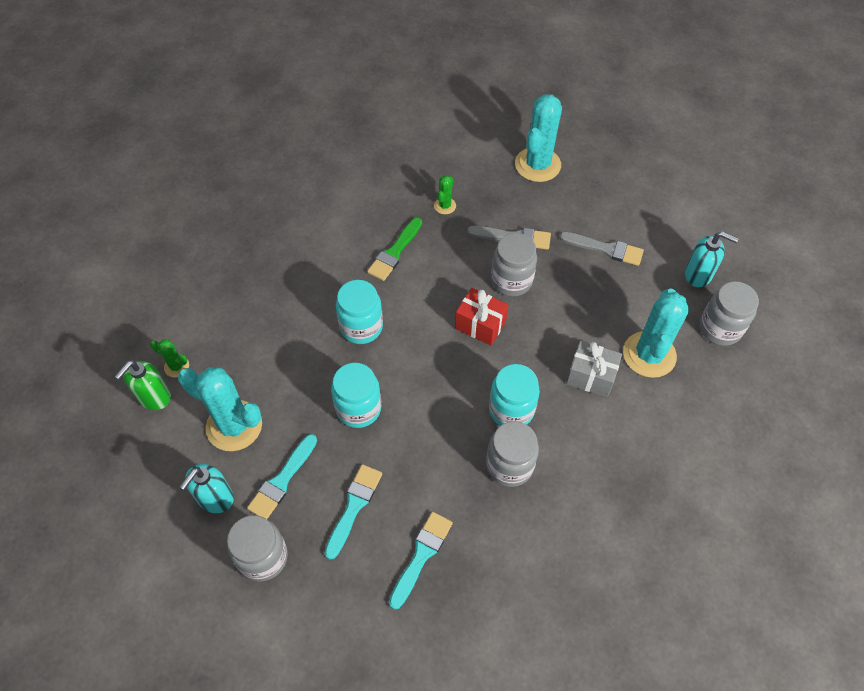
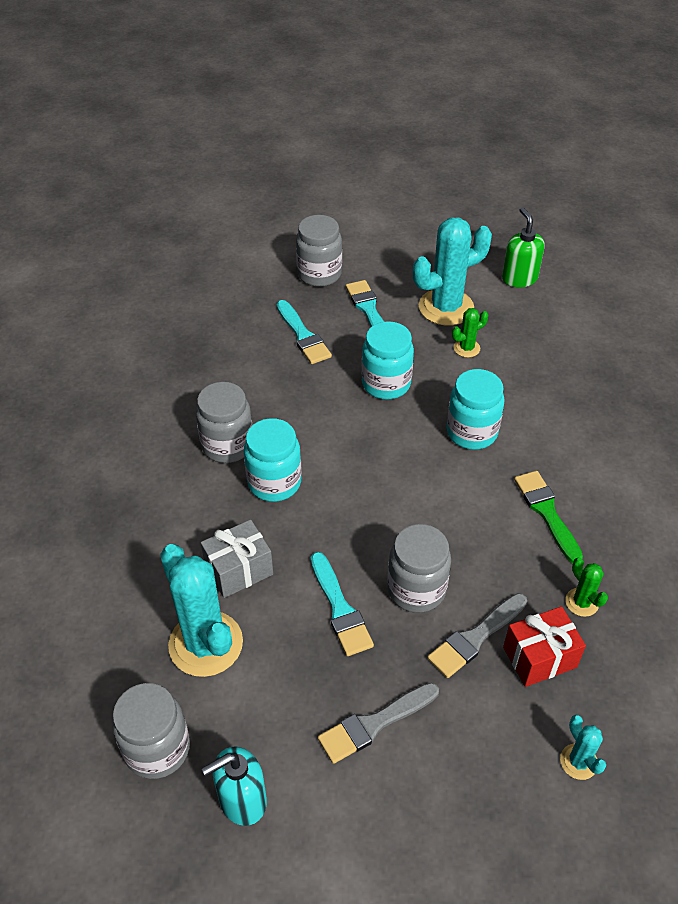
camera: 130 degrees right, 10 degrees down
green cactus [150,339,189,377] -> green cactus moved to [452,308,488,358]
turquoise soap dispenser [179,464,234,513] -> none
turquoise brush [389,512,453,610] -> turquoise brush moved to [311,552,374,656]
red gift [455,288,509,346] -> red gift moved to [503,606,586,687]
turquoise cactus [515,94,562,182] -> turquoise cactus [560,715,606,780], size x0.46

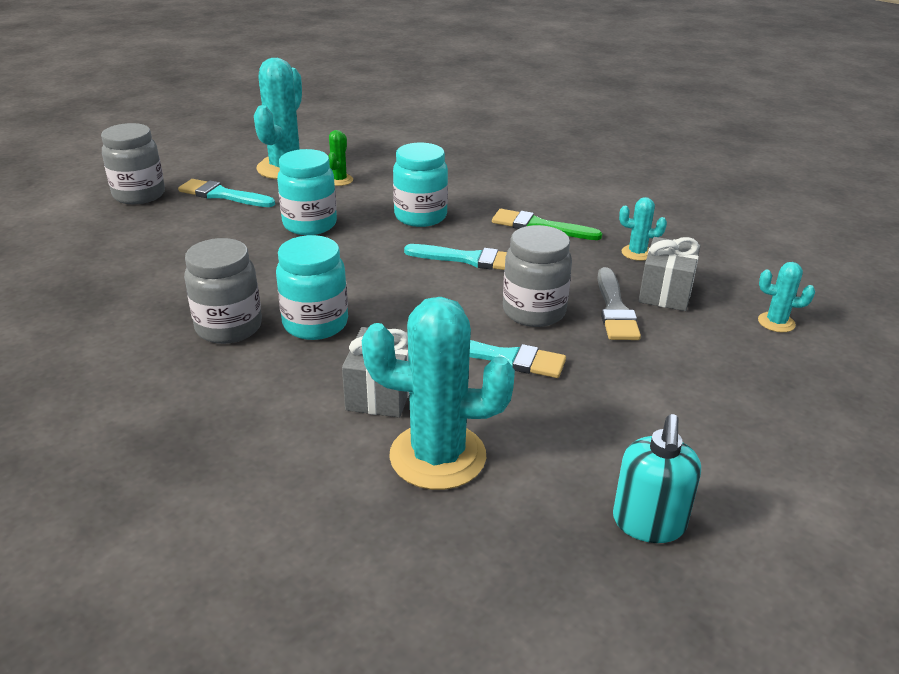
camera: 50 degrees left, 15 degrees down
grey jar [112,683,190,779] -> none
turquoise brush [277,300,332,364] -> turquoise brush moved to [404,244,507,270]
grey brush [318,683,439,764] -> none
green soap dispenser [502,207,545,288] -> none
red gift [503,606,586,687] -> grey gift [639,237,701,311]
green cactus [565,557,608,617] -> turquoise cactus [619,197,667,261]

